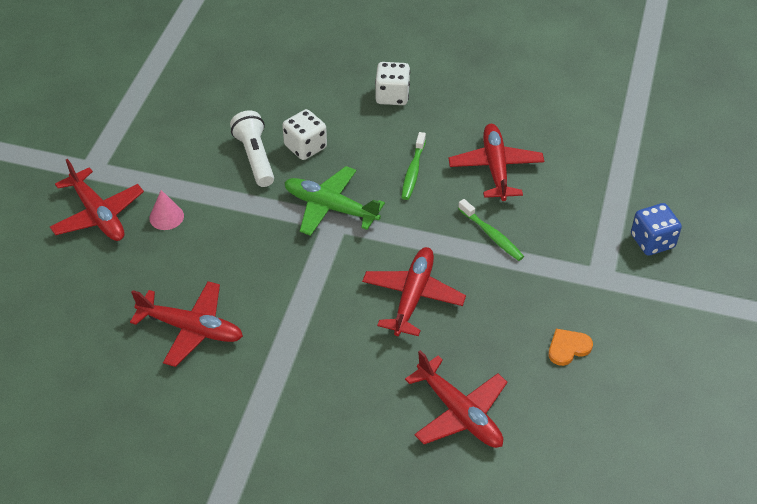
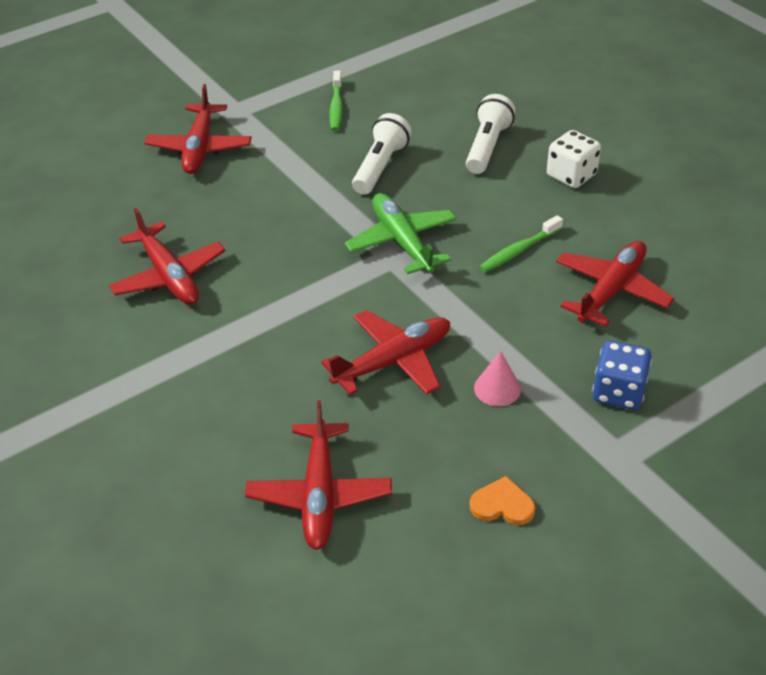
camera: 40 degrees right, 5 degrees down
pink cone [149,190,184,230] -> pink cone moved to [474,351,521,406]
white dice [282,109,327,160] -> none
green toothbrush [458,199,524,261] -> green toothbrush moved to [329,71,343,131]
blue dice [631,203,682,256] -> blue dice moved to [592,341,652,410]
none -> white flashlight [466,94,515,174]

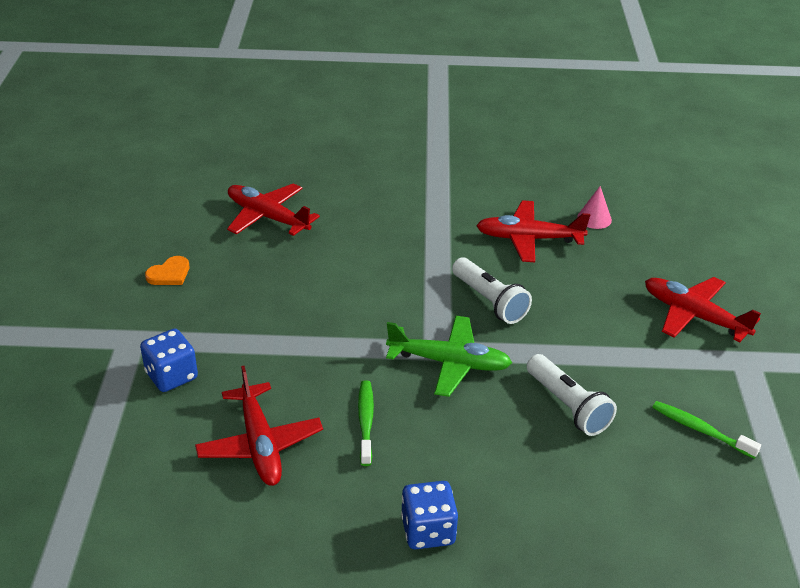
camera: 125 degrees right, 5 degrees down
red plane [321,310,450,395] -> none
white flashlight [466,94,515,174] -> white flashlight moved to [452,257,532,324]
pink cone [474,351,521,406] -> pink cone moved to [577,186,612,229]
white dice [547,130,601,188] -> blue dice [401,481,458,549]

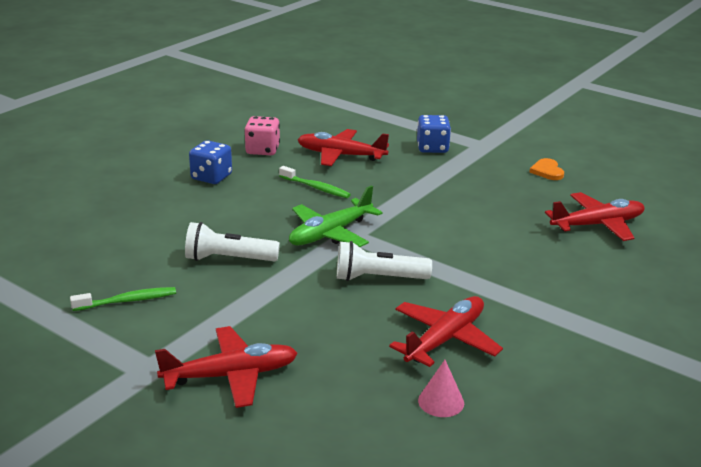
camera: 125 degrees right, 10 degrees down
none -> pink dice [244,116,280,155]

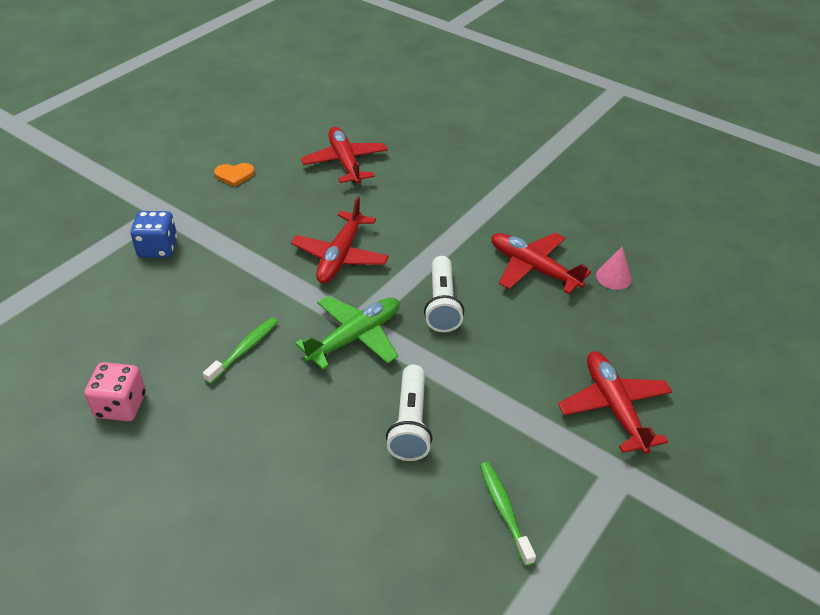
camera: 90 degrees left, 15 degrees up
blue dice [189,140,232,184] -> none
green plane [289,185,383,247] -> green plane turned 90 degrees counterclockwise [295,296,400,370]
red plane [298,129,389,166] -> red plane moved to [291,196,389,283]

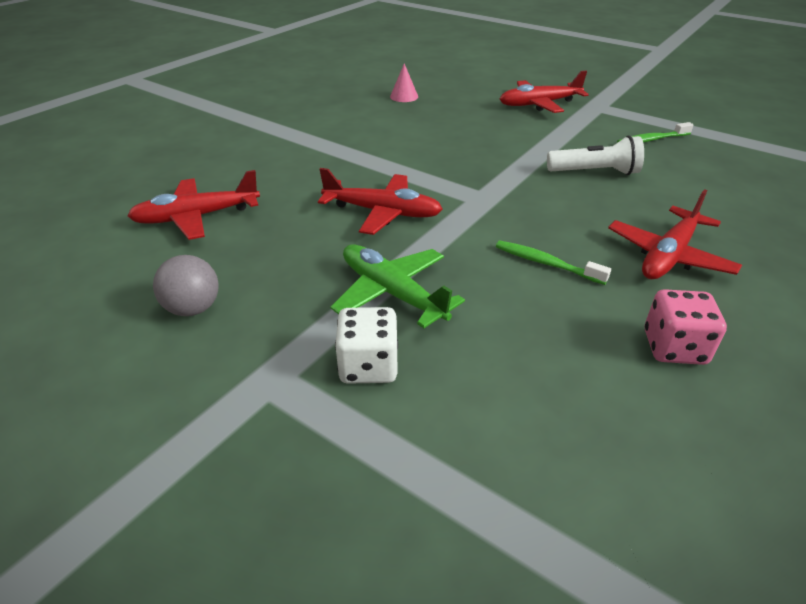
camera: 90 degrees left, 5 degrees down
blue dice [130,211,177,258] -> white dice [335,307,398,384]
orange heart [214,163,255,187] -> grey ball [153,255,219,316]
green plane [295,296,400,370] -> green plane moved to [331,244,465,328]
white flashlight [424,256,464,332] -> none
red plane [491,232,591,294] -> red plane moved to [608,189,742,279]

